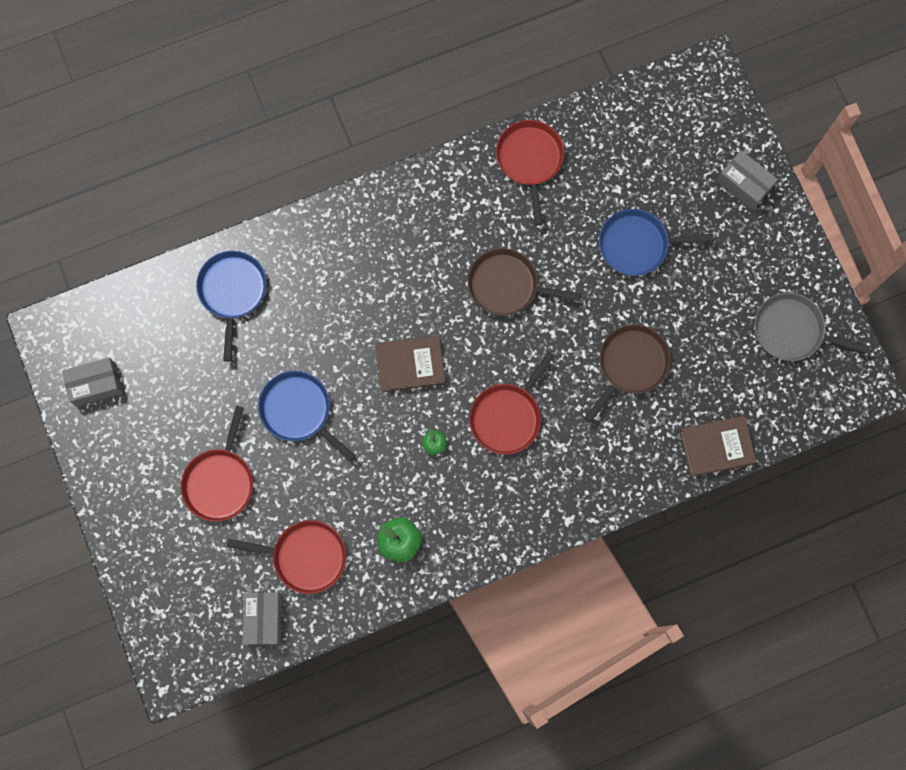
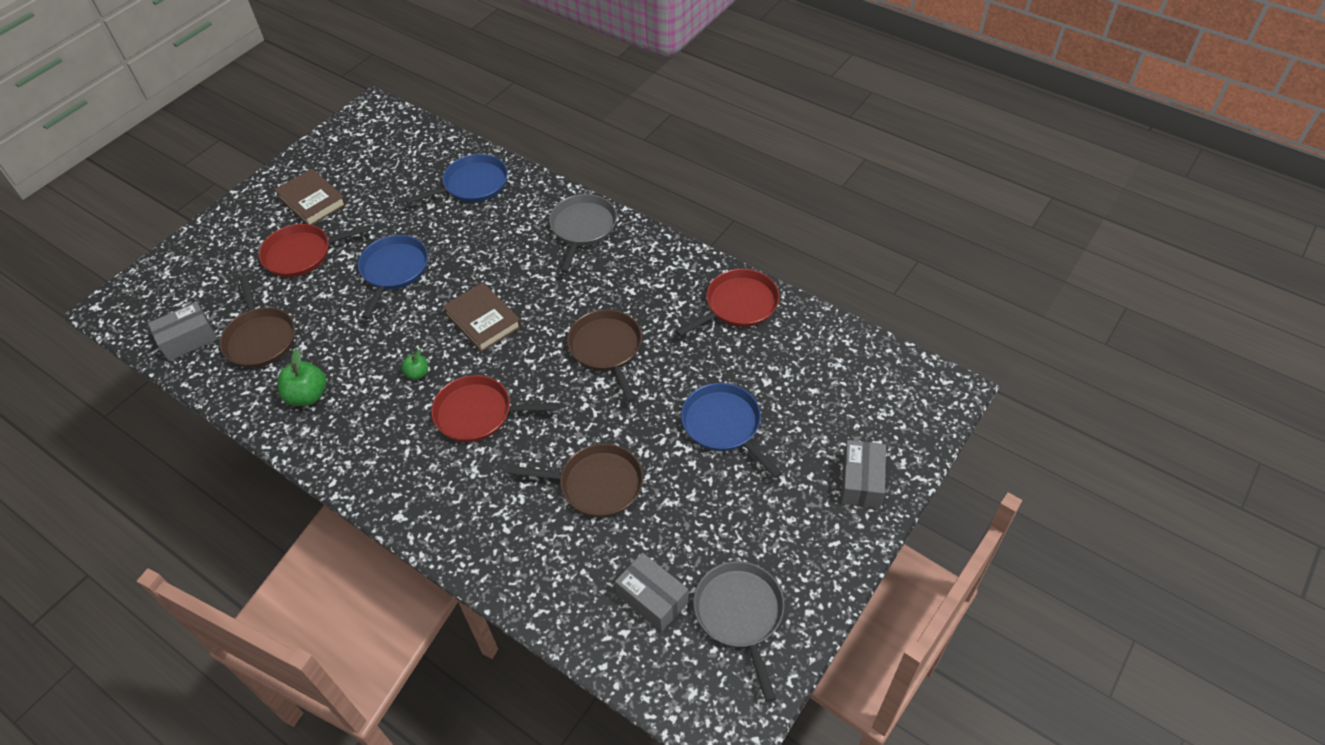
camera: 60 degrees right, 25 degrees down
grey box [62,358,123,406] -> grey box moved to [615,553,689,632]
red pan [227,520,347,594] -> brown pan [220,275,295,368]
brown book [680,416,756,477] -> brown book moved to [274,168,347,225]
none -> grey pan [549,194,617,273]

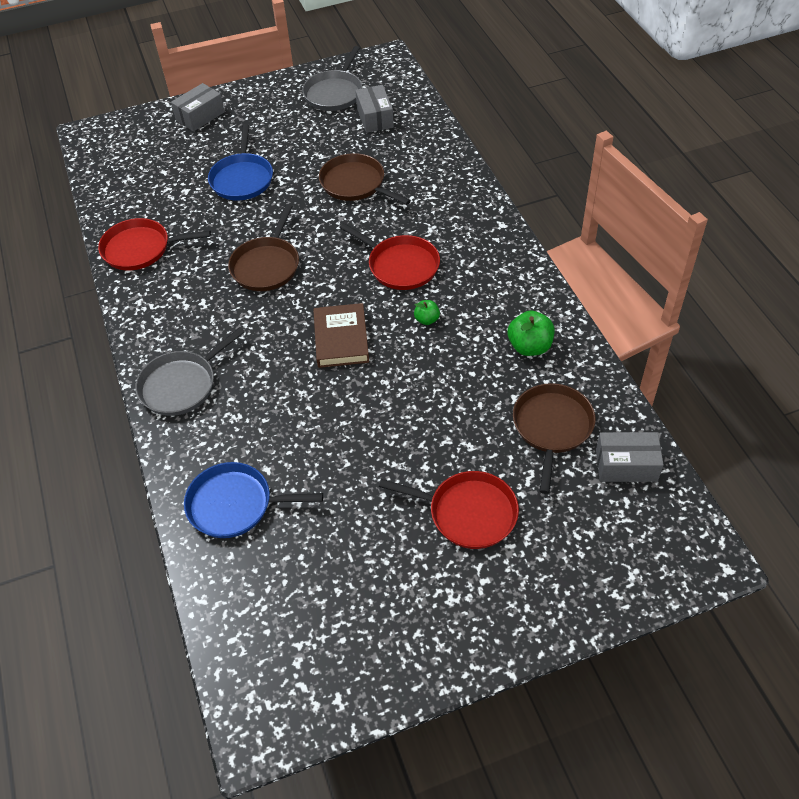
camera: 145 degrees left, 0 degrees up
brown book [274,168,347,225] -> none
blue pan [358,235,428,319] -> none

